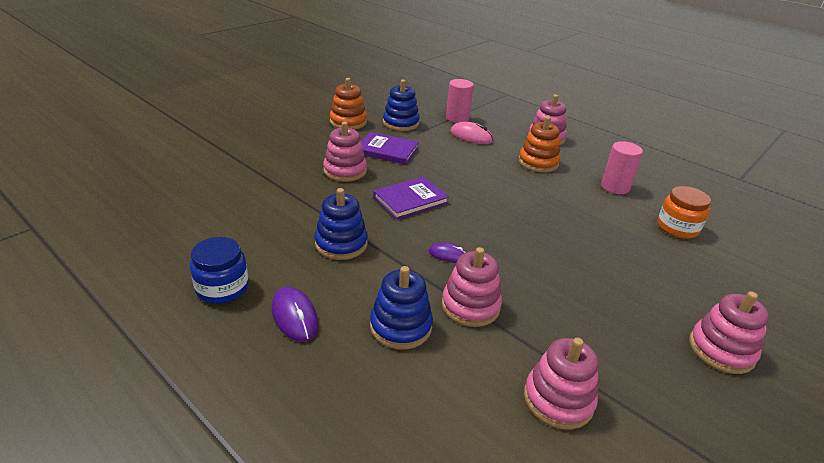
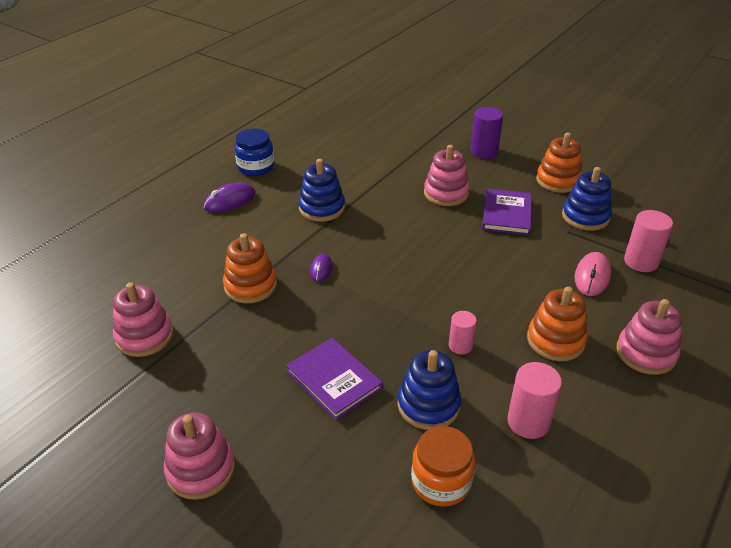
camera: 85 degrees right, 5 degrees up
blue stacking toy [370,266,433,350] -> blue stacking toy moved to [398,350,461,430]
purple book [373,176,449,219] -> purple book moved to [286,338,383,420]
pink stacking toy [442,247,502,327] -> orange stacking toy [223,233,277,303]
none -> pink cylinder [449,311,477,355]
none -> purple cylinder [471,107,503,159]

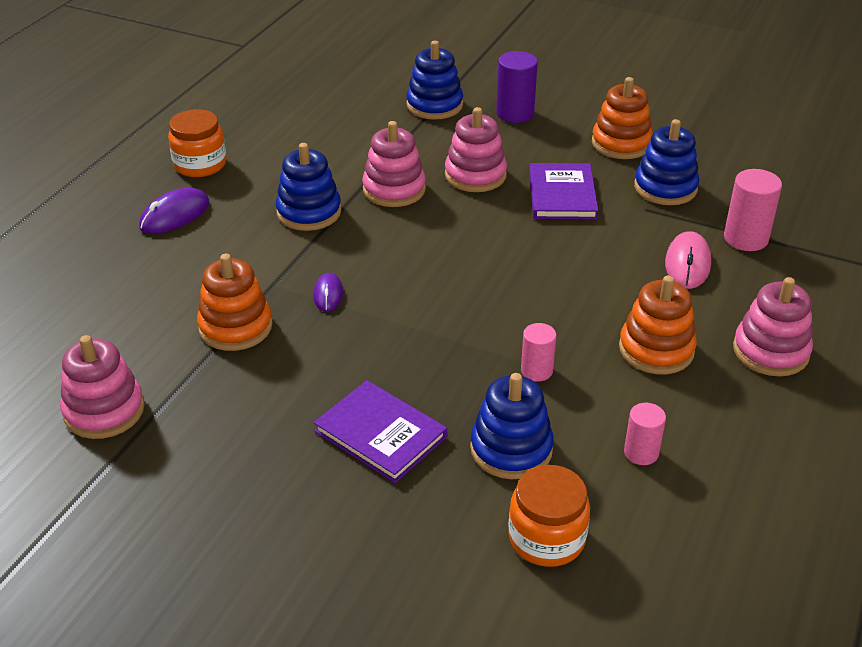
camera: 10 degrees left, 0 degrees up
pink stacking toy [164,413,235,500] -> pink stacking toy moved to [362,121,426,207]
blue jar [235,129,274,176] -> orange jar [168,109,226,177]
pink cylinder [507,362,562,439] -> pink cylinder [624,403,666,465], size x0.63
none -> blue stacking toy [406,41,463,120]

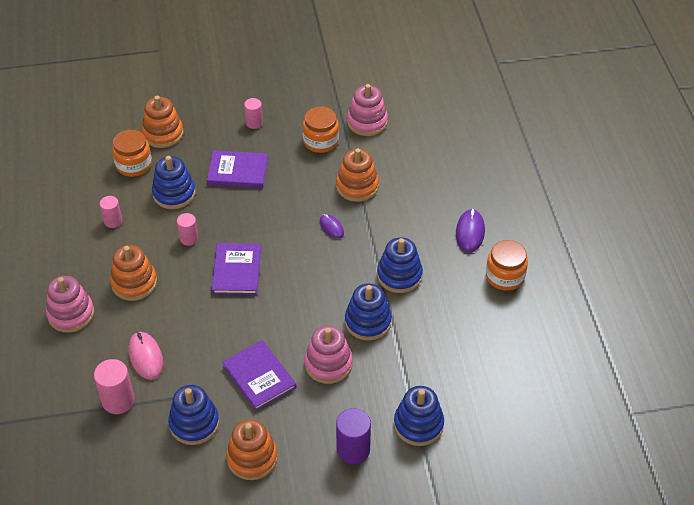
camera: 145 degrees right, 10 degrees up
pink stacking toy [362,121,426,207] -> blue stacking toy [345,283,392,341]
none -> orange stacking toy [142,96,183,148]
none -> purple book [211,243,261,295]
none -> pink cylinder [244,98,263,129]
none -> orange jar [302,106,339,153]

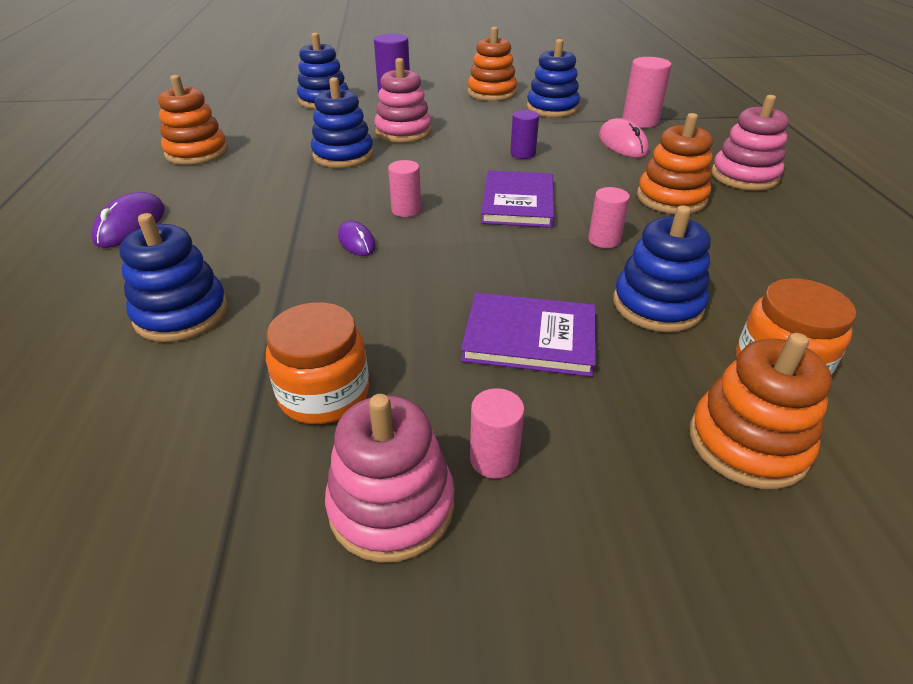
camera: 175 degrees left, 10 degrees down
pink cylinder [100,196,122,228] -> pink cylinder moved to [388,160,421,217]
purple book [222,340,296,411] -> none
orange stacking toy [336,148,379,202] -> orange stacking toy moved to [158,75,228,165]
pink stacking toy [347,84,388,136] -> pink stacking toy moved to [325,394,455,563]
blue stacking toy [377,237,423,293] -> blue stacking toy moved to [119,213,228,342]
orange jar [486,240,528,291] -> none
none -> purple cylinder [510,110,539,159]

